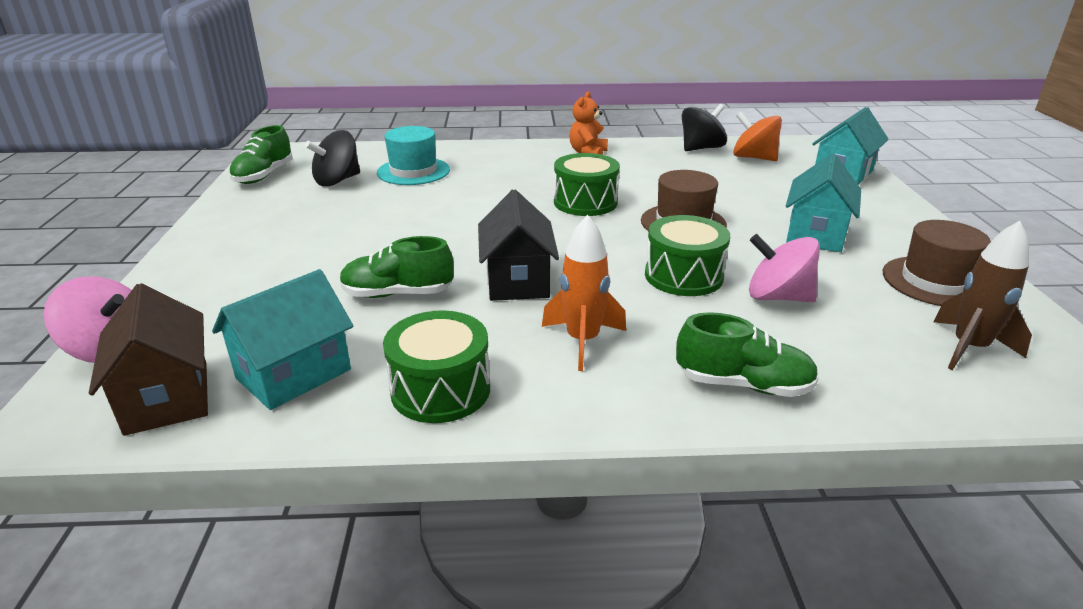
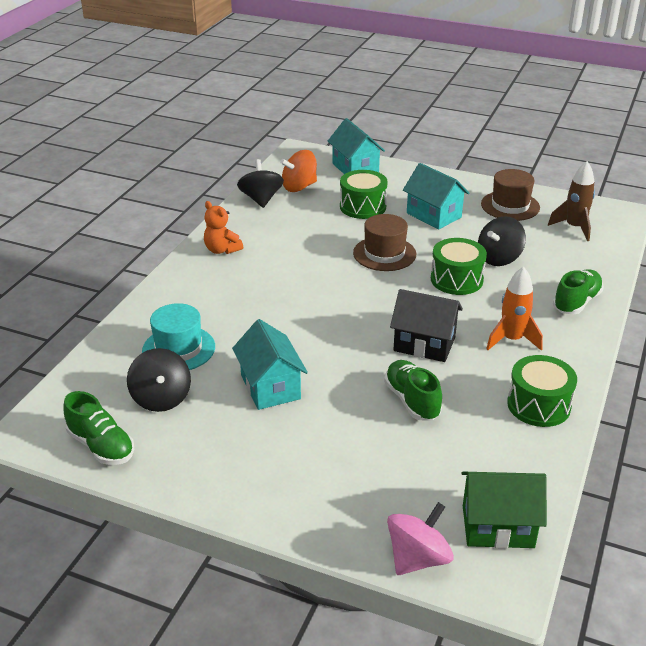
camera: 65 degrees left, 5 degrees up
brown house [89,283,208,436] -> green house [461,472,547,549]
turquoise house [212,269,353,410] -> turquoise house moved to [232,319,308,410]
green shoe [340,236,454,298] -> green shoe turned 135 degrees clockwise [384,360,442,420]
green drum [554,153,620,216] -> green drum moved to [340,170,388,219]
pink spinning top [749,234,820,302] -> black spinning top [478,216,526,266]

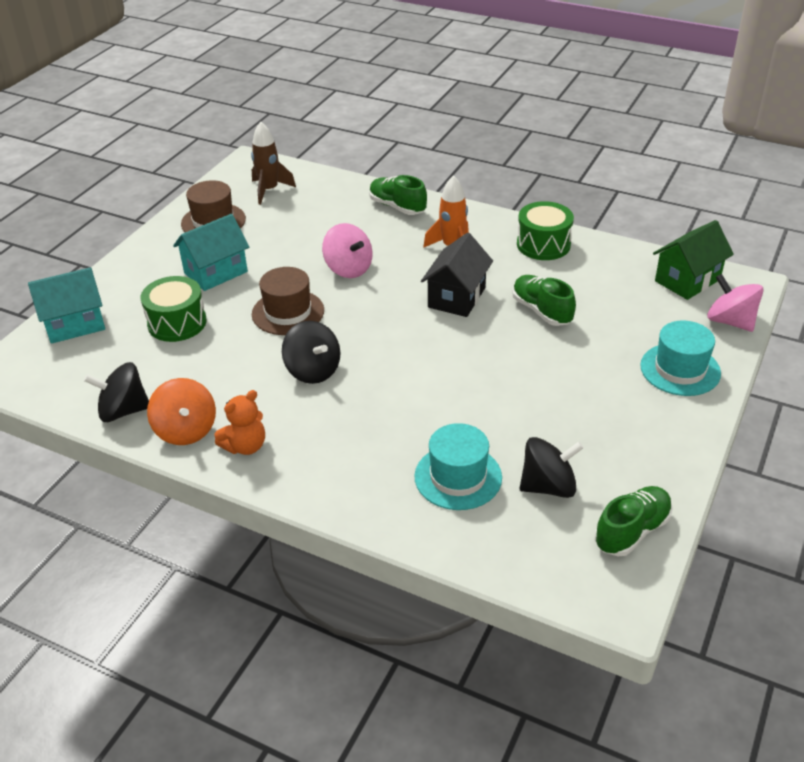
camera: 85 degrees left, 5 degrees up
turquoise house [232,319,308,410] -> none
orange spinning top [280,150,317,192] -> orange spinning top moved to [147,378,216,445]
green shoe [384,360,442,420] -> green shoe turned 75 degrees clockwise [512,275,576,326]
green drum [431,238,487,295] -> pink spinning top [322,223,372,278]
green house [461,472,547,549] -> green house turned 45 degrees clockwise [653,220,734,300]
black spinning top [478,216,526,266] -> black spinning top moved to [282,321,340,384]
none -> turquoise hat [640,320,721,396]

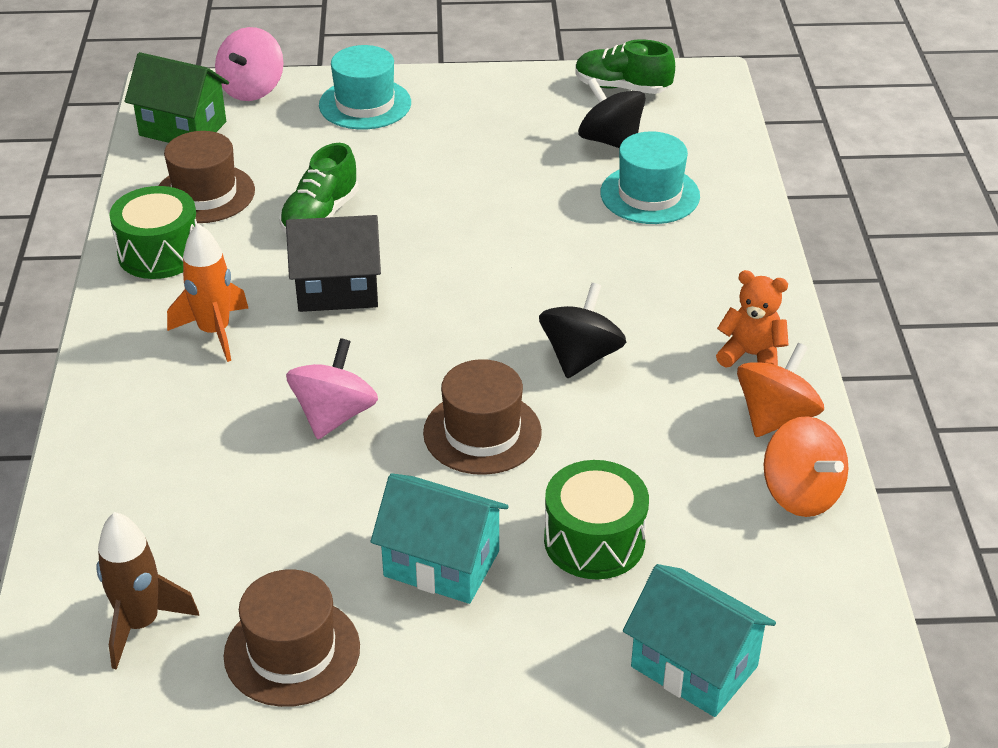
camera: 120 degrees left, 0 degrees up
black spinning top [84,362,149,422] -> orange spinning top [764,416,849,517]
green shoe [369,175,427,215] -> none
none -> brown hat [158,131,255,223]

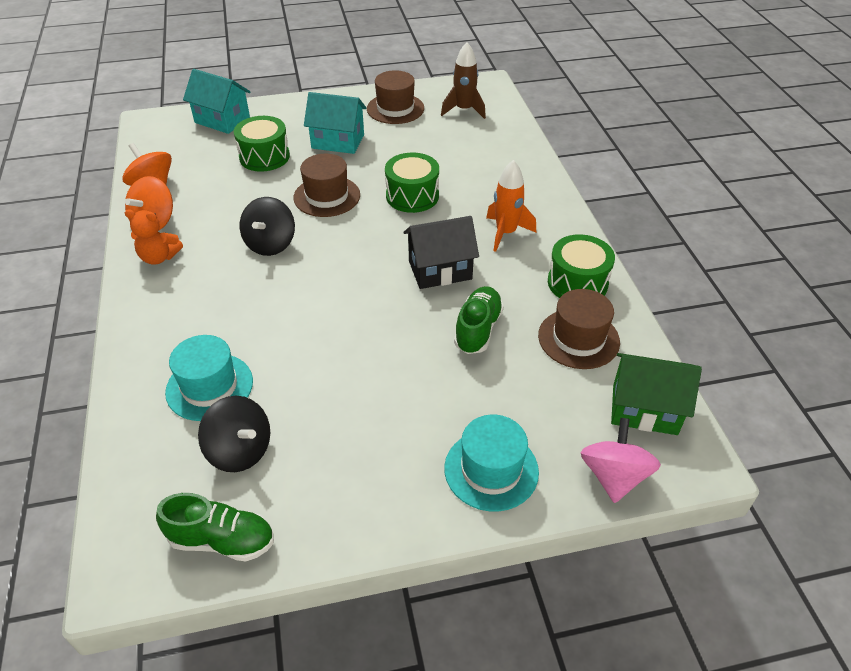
camera: 170 degrees right, 5 degrees up
pink spinning top [286,338,378,439] -> green drum [385,153,439,213]

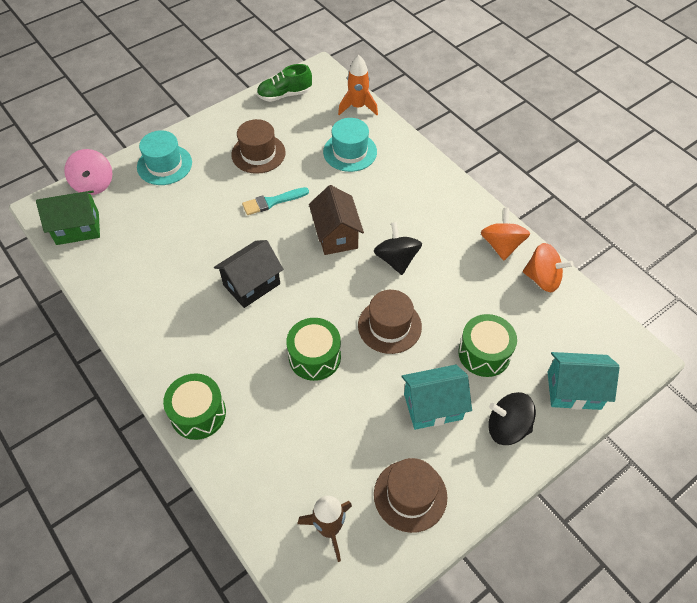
camera: 155 degrees right, 10 degrees up
orange teddy bear [125,209,183,265] -> none
black spinning top [198,396,270,472] -> black spinning top moved to [488,392,536,445]
green shoe [454,286,504,354] -> none
orange rocket [486,160,536,252] -> orange rocket moved to [338,55,378,115]
brown hat [538,289,620,369] -> brown hat moved to [231,119,286,174]
green drum [548,234,615,298] -> green drum moved to [163,374,226,440]
none -> turquoise brush [242,187,309,215]
none -> brown house [309,185,364,255]

